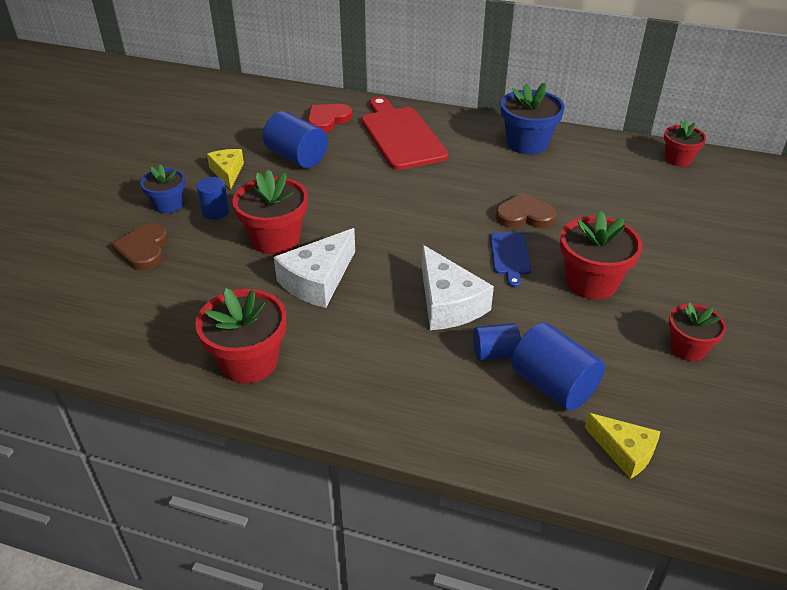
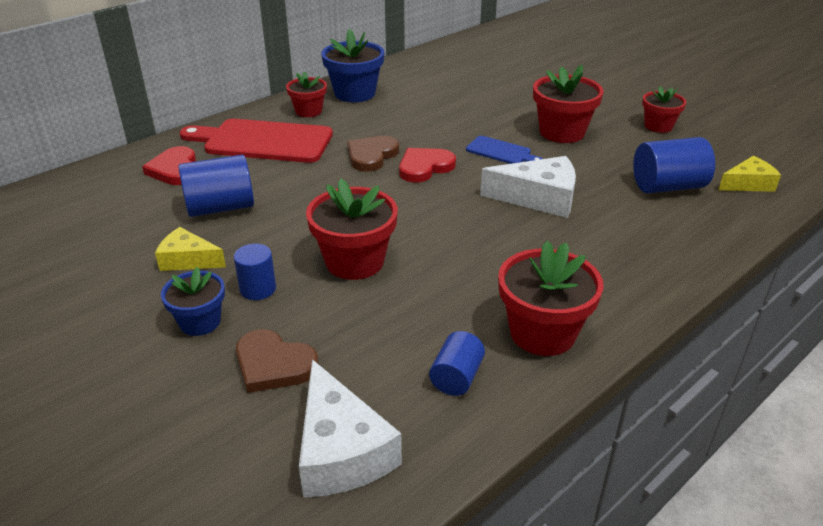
camera: 60 degrees left, 5 degrees down
white cheese [274,228,355,308] -> white cheese moved to [299,359,402,498]
blue cylinder [473,323,521,361] -> blue cylinder moved to [429,331,485,396]
brown heart [496,192,557,228] -> brown heart moved to [347,136,399,172]
red flower pot [664,120,706,166] -> red flower pot moved to [286,72,327,117]
none -> red heart [399,148,456,182]

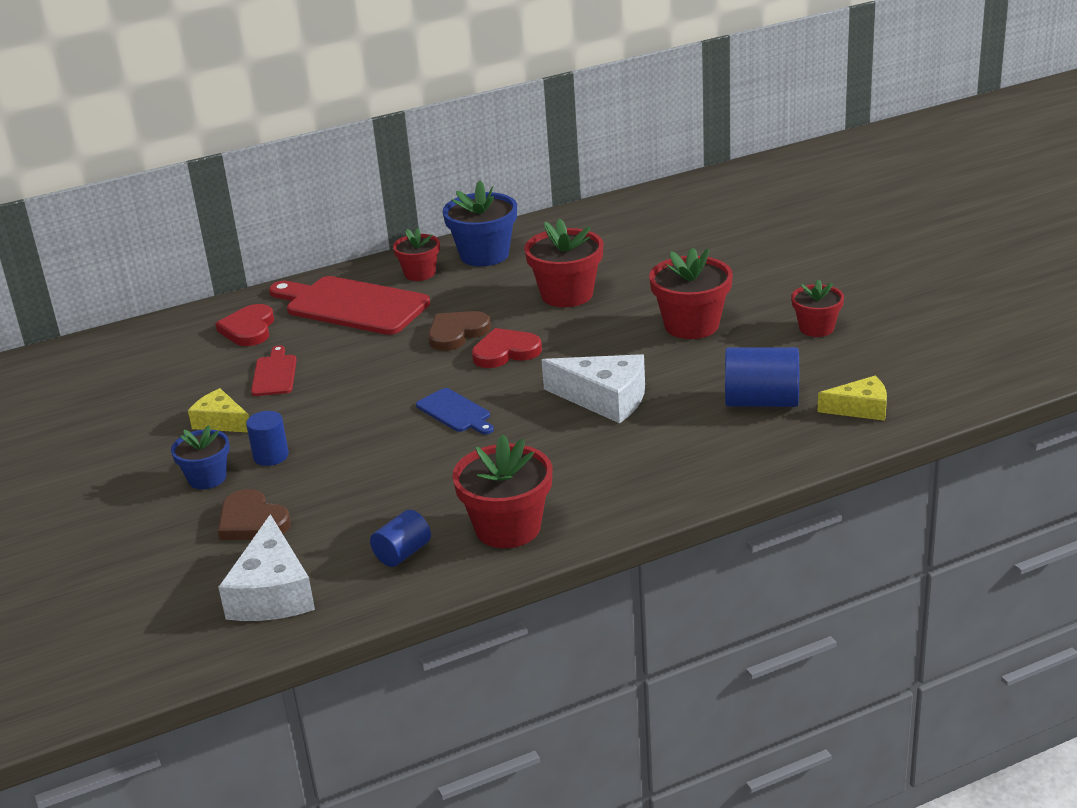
camera: 20 degrees right, 5 degrees down
blue cylinder [178,155,254,217] -> red cutting board [251,345,297,396]
red flower pot [306,179,398,280] -> red flower pot moved to [524,218,603,307]
blue cutting board [466,136,542,164] -> blue cutting board moved to [416,388,494,434]

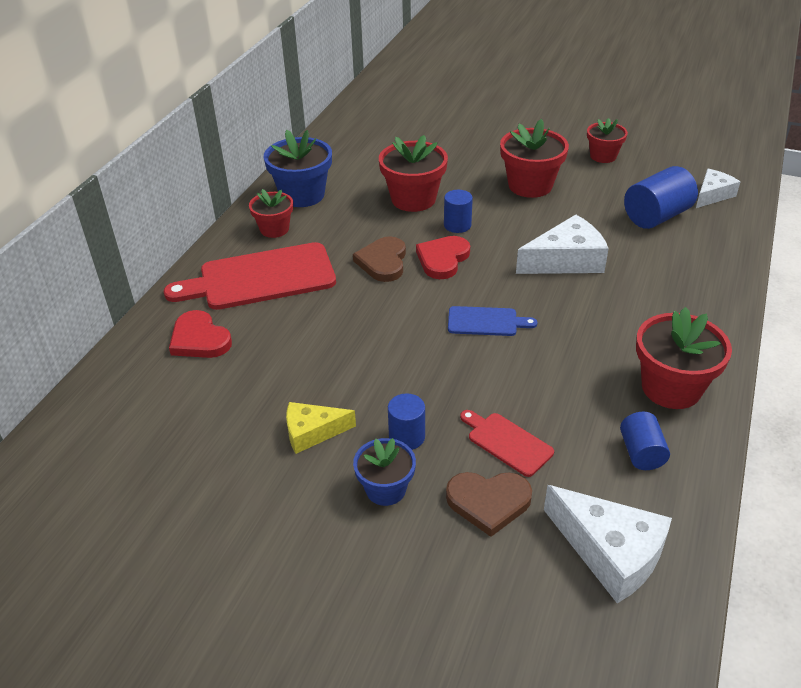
camera: 45 degrees left, 10 degrees up
red cutting board [251,345,297,396] -> red cutting board moved to [460,410,554,477]
yellow cheese [818,376,887,421] -> white cheese [696,169,740,208]
none -> blue cylinder [444,190,473,233]

